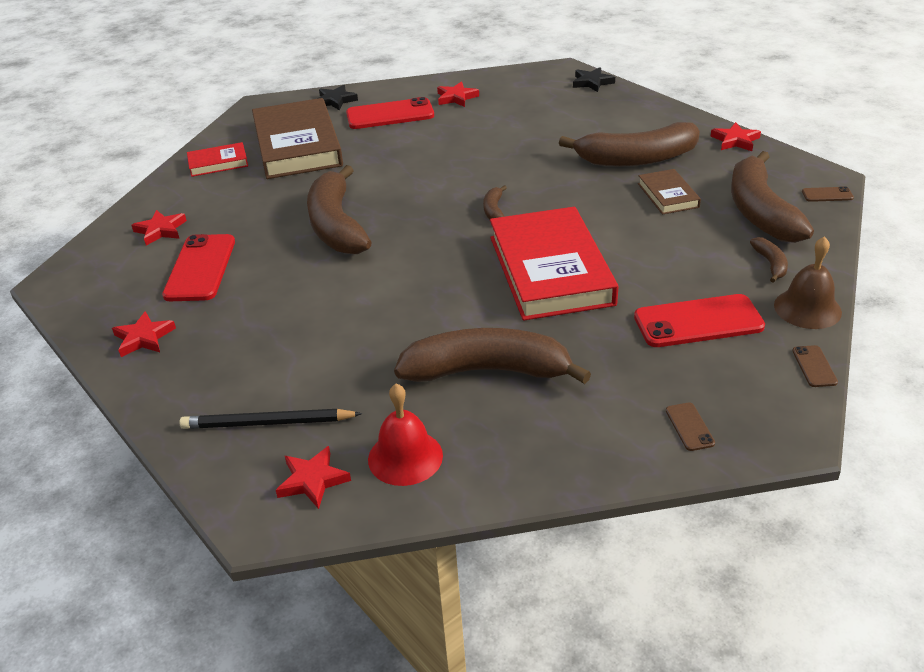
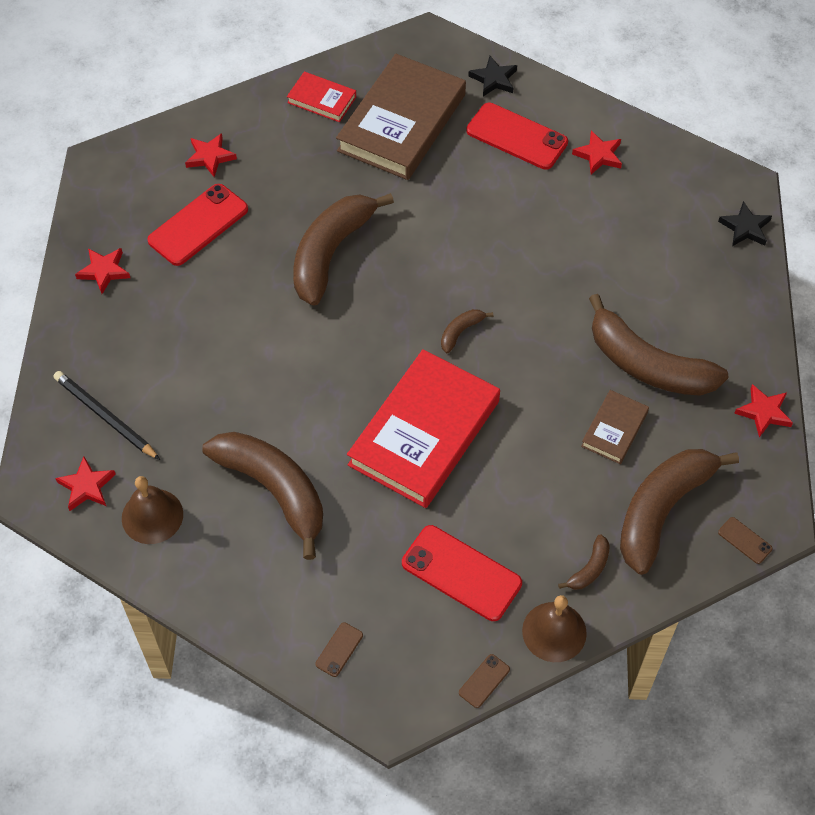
camera: 40 degrees right, 20 degrees up
red bell [368,384,443,486] -> brown bell [122,476,183,544]

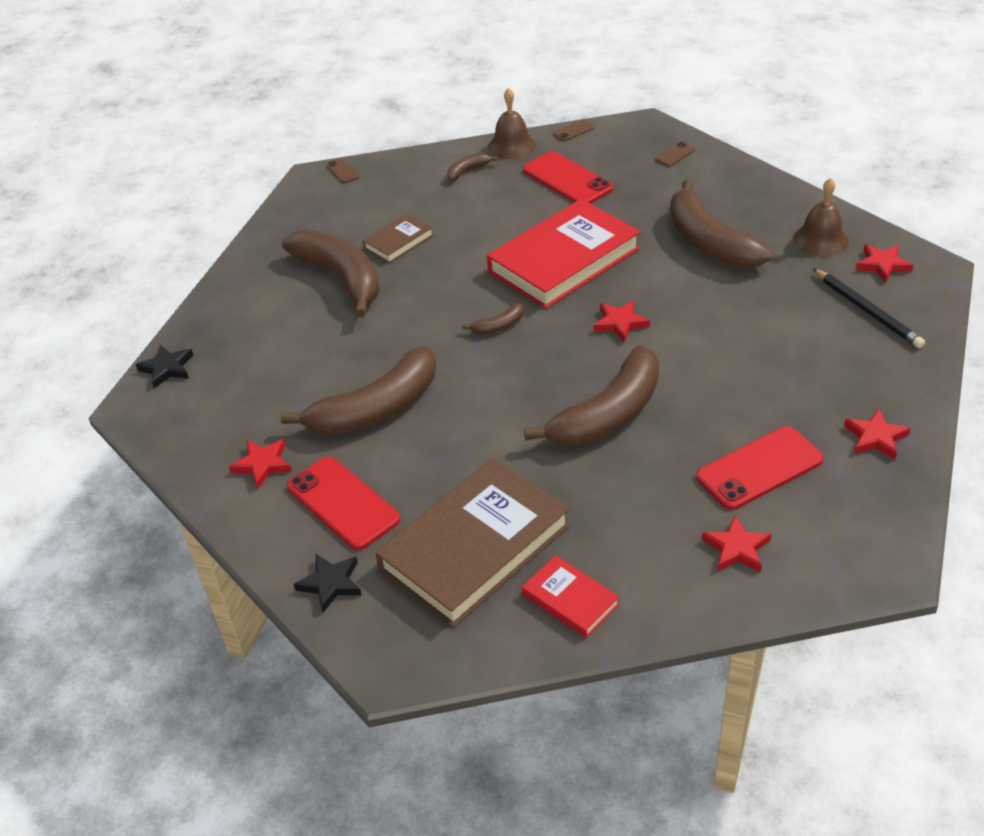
camera: 160 degrees left, 15 degrees down
brown banana [620,449,739,575] -> brown banana moved to [281,346,436,436]
red star [734,384,793,437] -> red star moved to [593,300,650,343]

